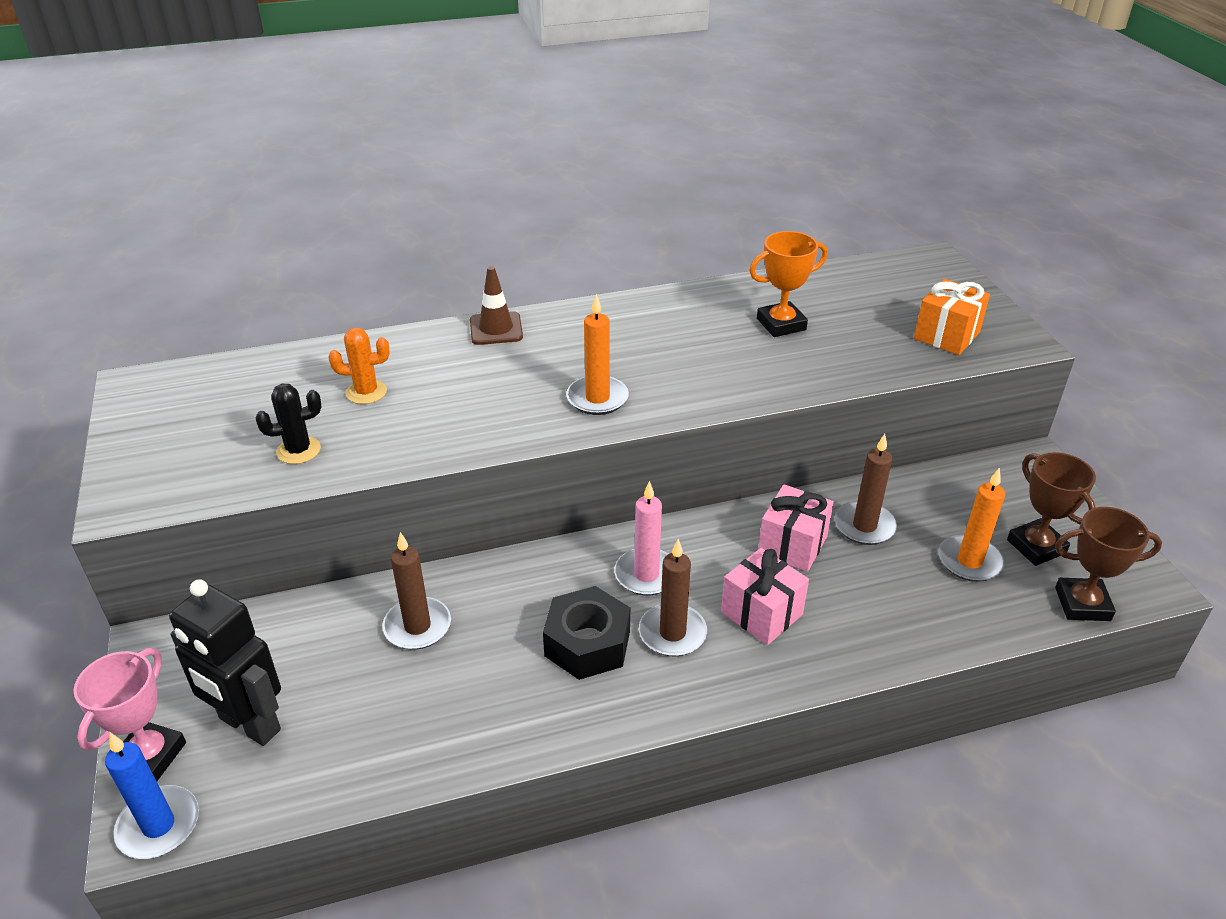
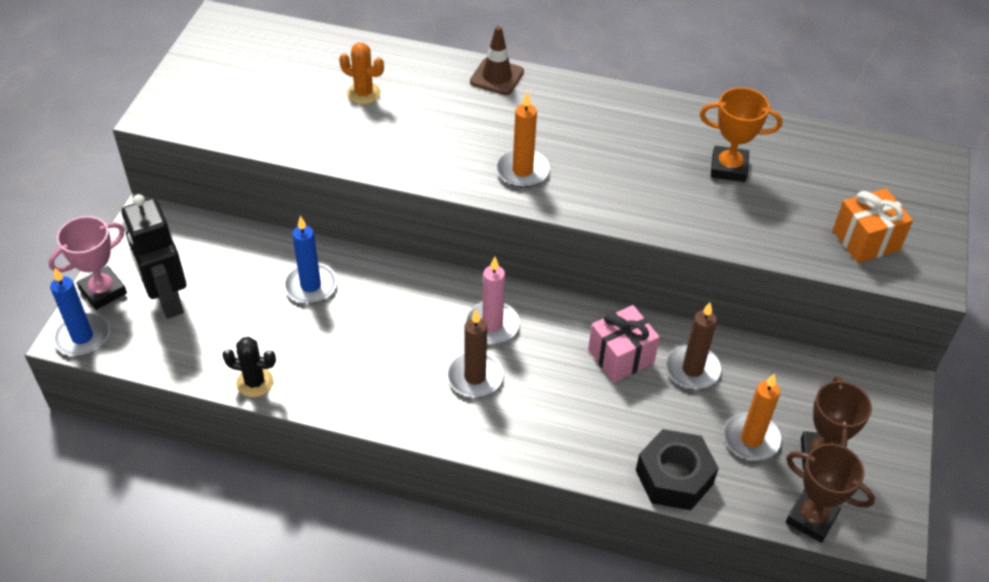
camera: 30 degrees right, 10 degrees up
black cactus [255,384,321,464] -> black cactus moved to [222,337,276,397]
brown candle [382,532,451,650] -> blue candle [284,216,337,304]
black nut [543,586,630,680] -> black nut moved to [636,429,719,510]
pink gift [721,548,809,645] -> none

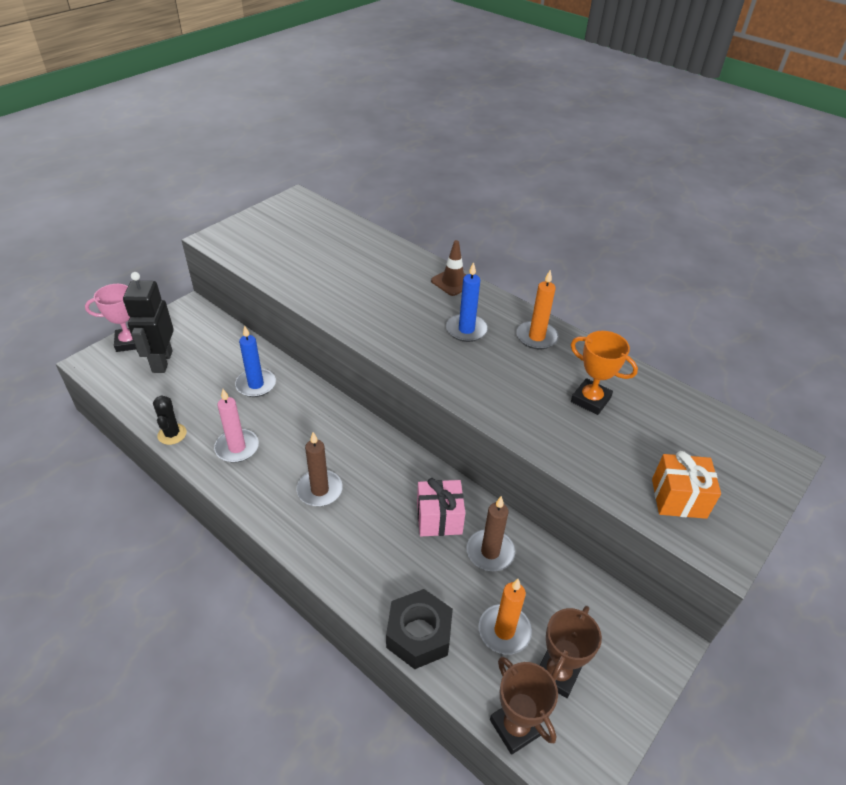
camera: 25 degrees right, 5 degrees down
blue candle [50,268,110,356] -> blue candle moved to [446,262,488,342]
black cactus [222,337,276,397] -> black cactus turned 45 degrees clockwise [153,395,187,445]
orange cactus [339,43,384,104] -> none
pink candle [465,257,520,344] -> pink candle moved to [214,389,259,463]
orange candle [496,91,550,188] -> orange candle moved to [516,270,559,349]

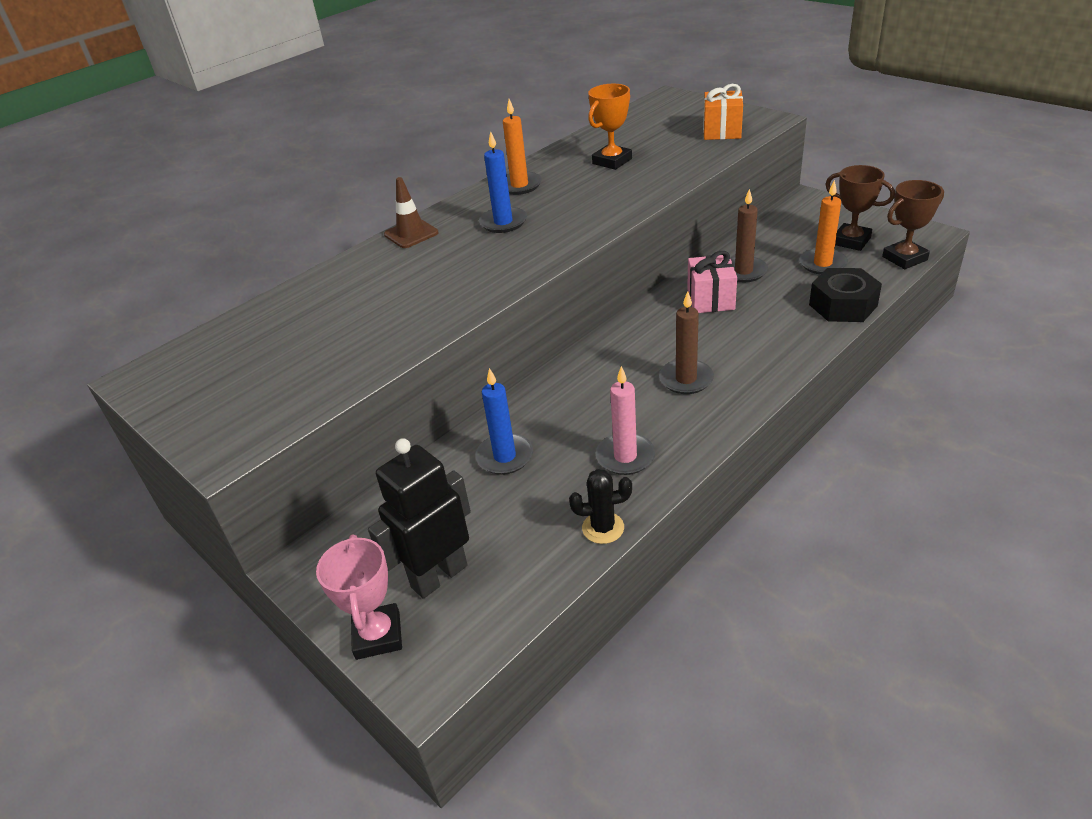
camera: 80 degrees left, 5 degrees down
black robot [123,272,174,373] -> black robot turned 135 degrees clockwise [368,438,471,599]

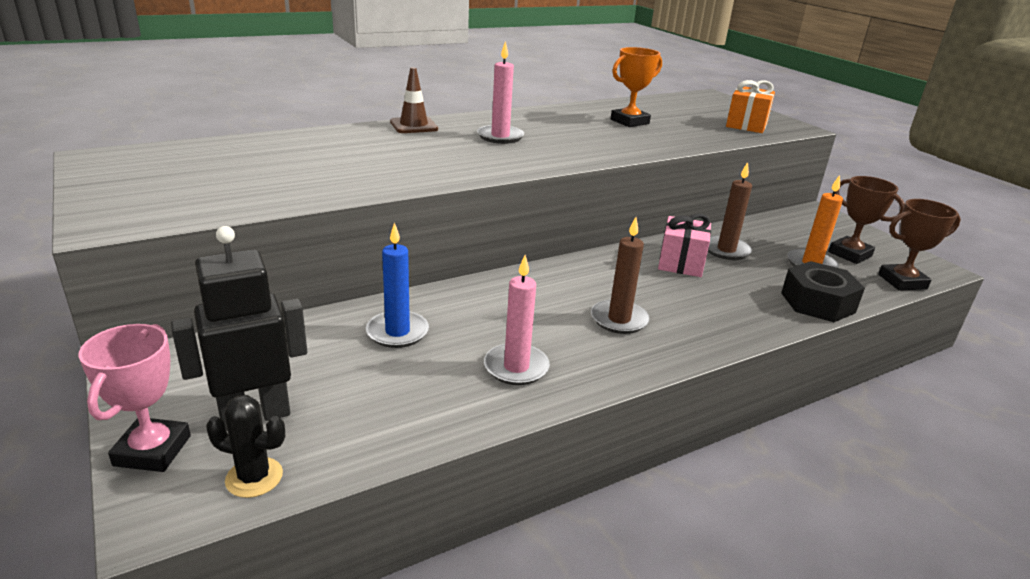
camera: 10 degrees right, 10 degrees down
blue candle [479,131,527,233] -> pink candle [477,41,524,144]
orange candle [503,99,542,195] -> none
black cactus [569,469,632,544] -> black cactus moved to [206,395,285,498]

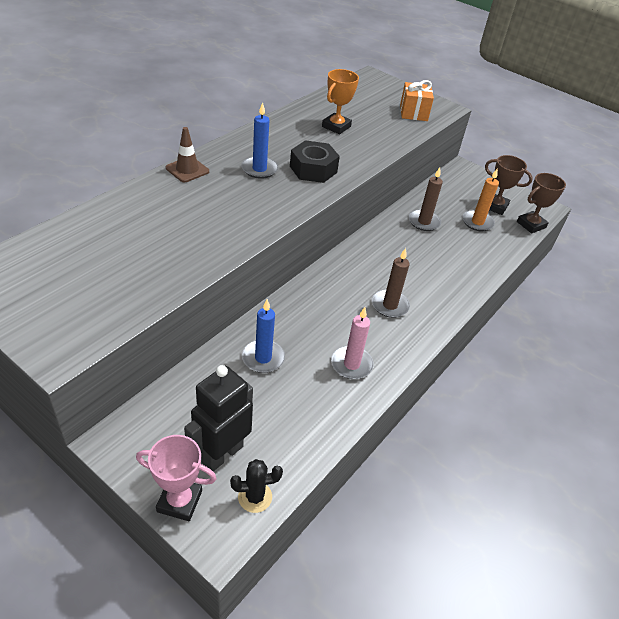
camera: 25 degrees left, 15 degrees up
pink trophy [78,324,191,472] -> pink trophy turned 60 degrees counterclockwise [136,435,217,521]
pink candle [477,41,524,144] -> blue candle [241,102,278,179]
pink gift [658,214,711,277] -> none
black nut [781,261,865,322] -> black nut moved to [290,140,340,183]

